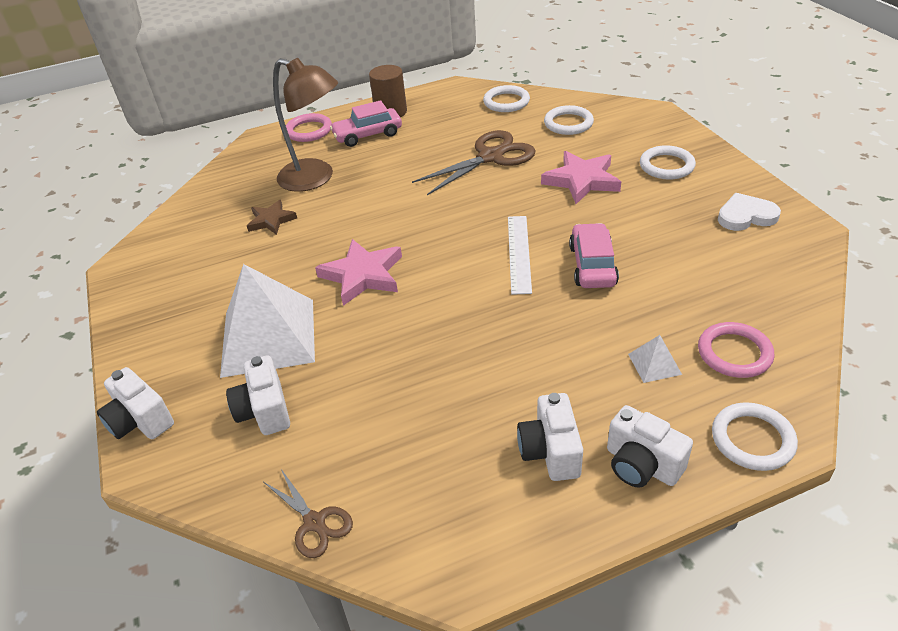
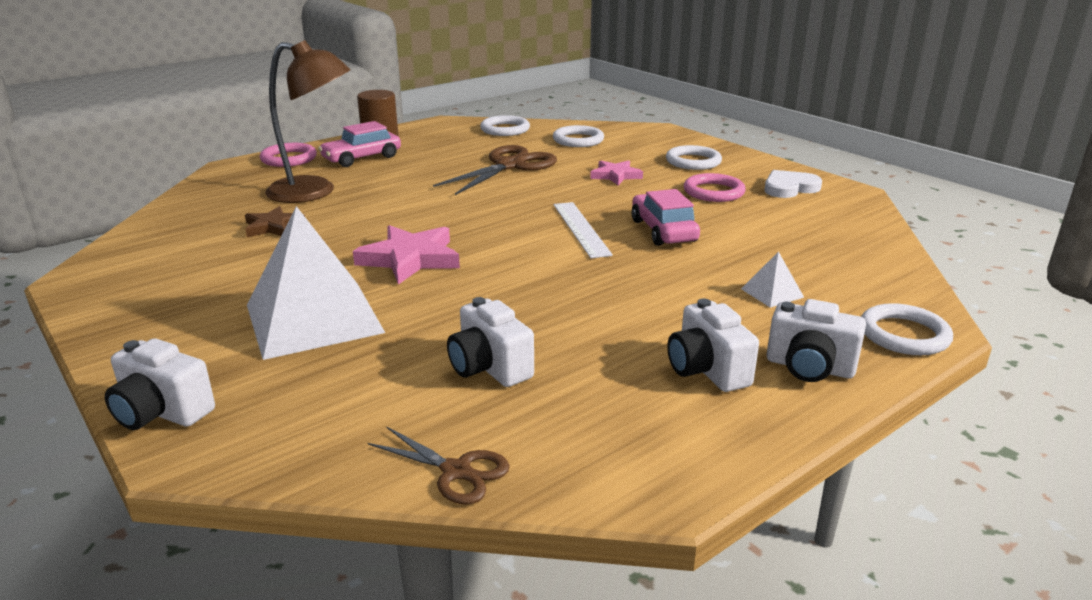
camera: 20 degrees left, 15 degrees down
white camera [226,355,290,435] -> white camera moved to [447,297,534,387]
pink star [541,151,621,204] -> pink star [590,160,643,185], size x0.63
pink ring [698,322,774,378] -> pink ring moved to [684,173,746,202]

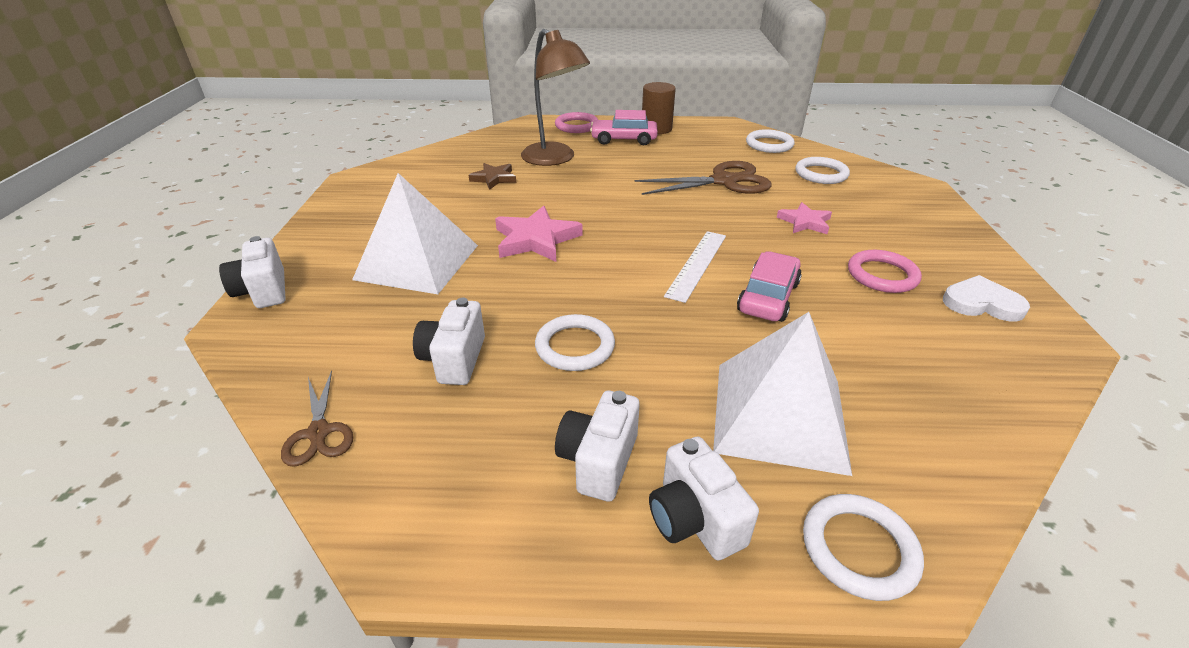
camera: 40 degrees right, 10 degrees up
white ring [666,145,722,170] -> white ring moved to [535,314,615,371]
white pyramid [741,251,804,308] -> white pyramid [713,312,852,476], size x2.47

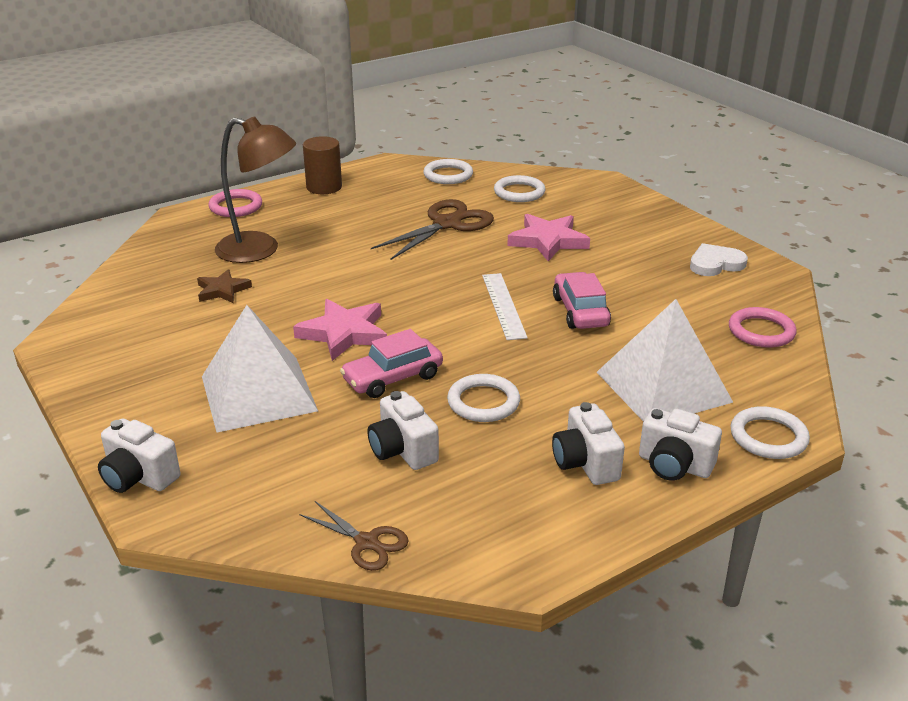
camera: 35 degrees left, 5 degrees down
pink car [590,110,658,145] -> pink car moved to [340,329,443,398]
pink star [777,202,832,234] -> pink star [507,214,590,261], size x1.60
pink ring [848,250,922,293] -> pink ring moved to [729,307,797,348]

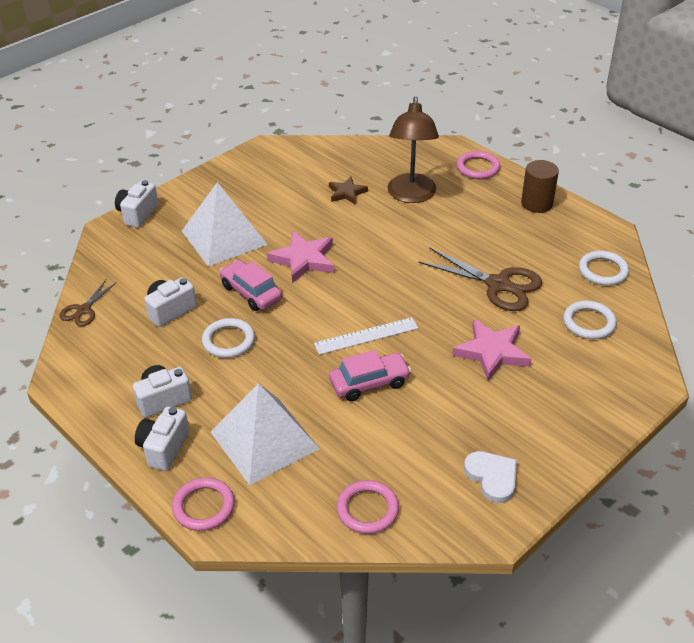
camera: 80 degrees right, 10 degrees up
white ring [731,406,810,459] -> pink ring [172,477,235,531]

